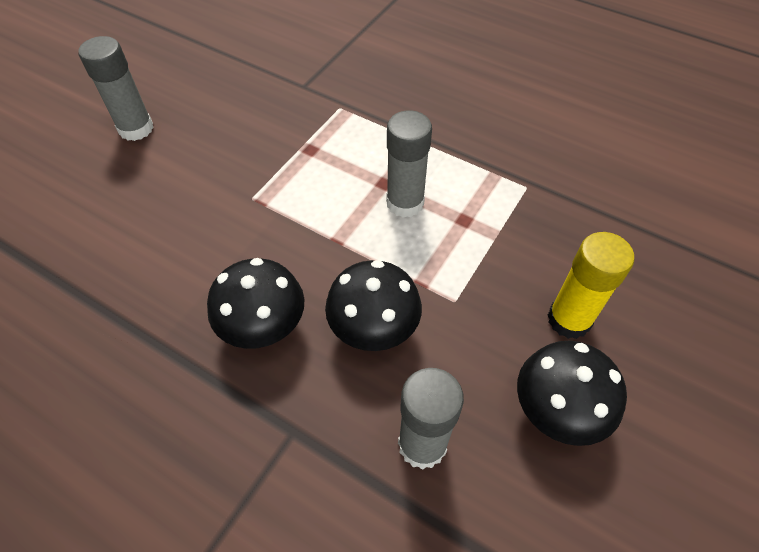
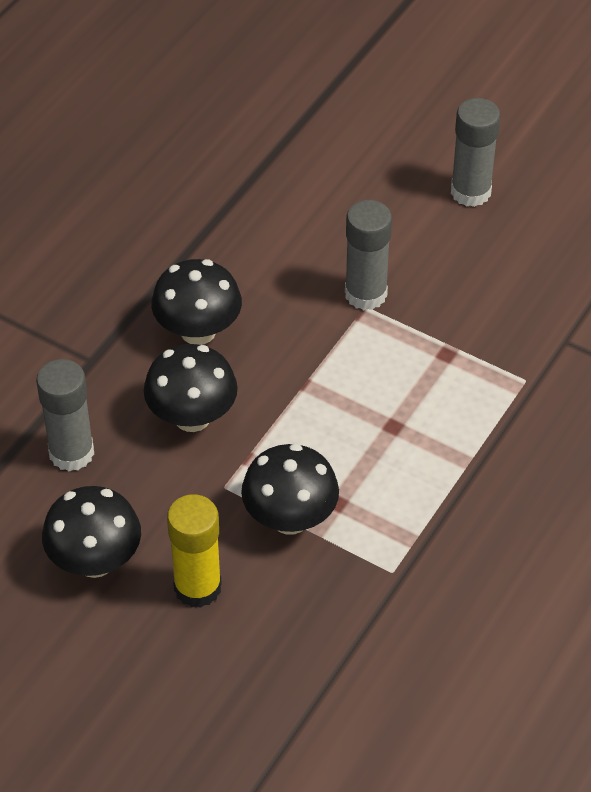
camera: 90 degrees right, 5 degrees down
grey glue stick [386,110,432,218] -> grey glue stick moved to [345,200,392,310]
none -> black mushroom [241,444,339,535]

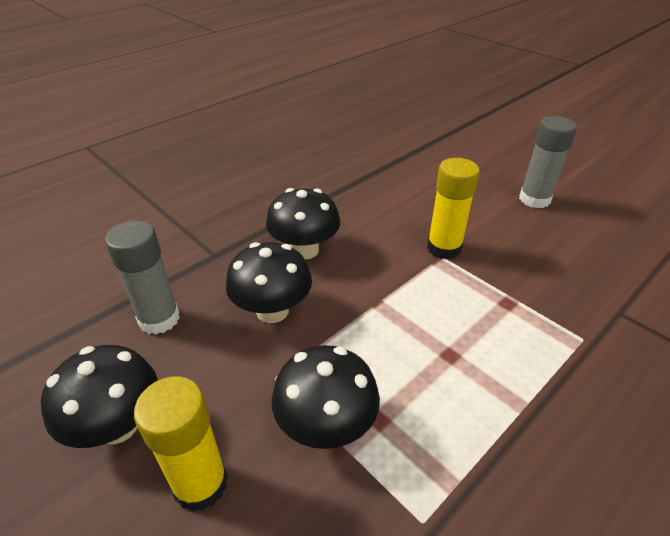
camera: 15 degrees right, 10 degrees down
grey glue stick [345,200,392,310] -> yellow glue stick [427,158,480,259]

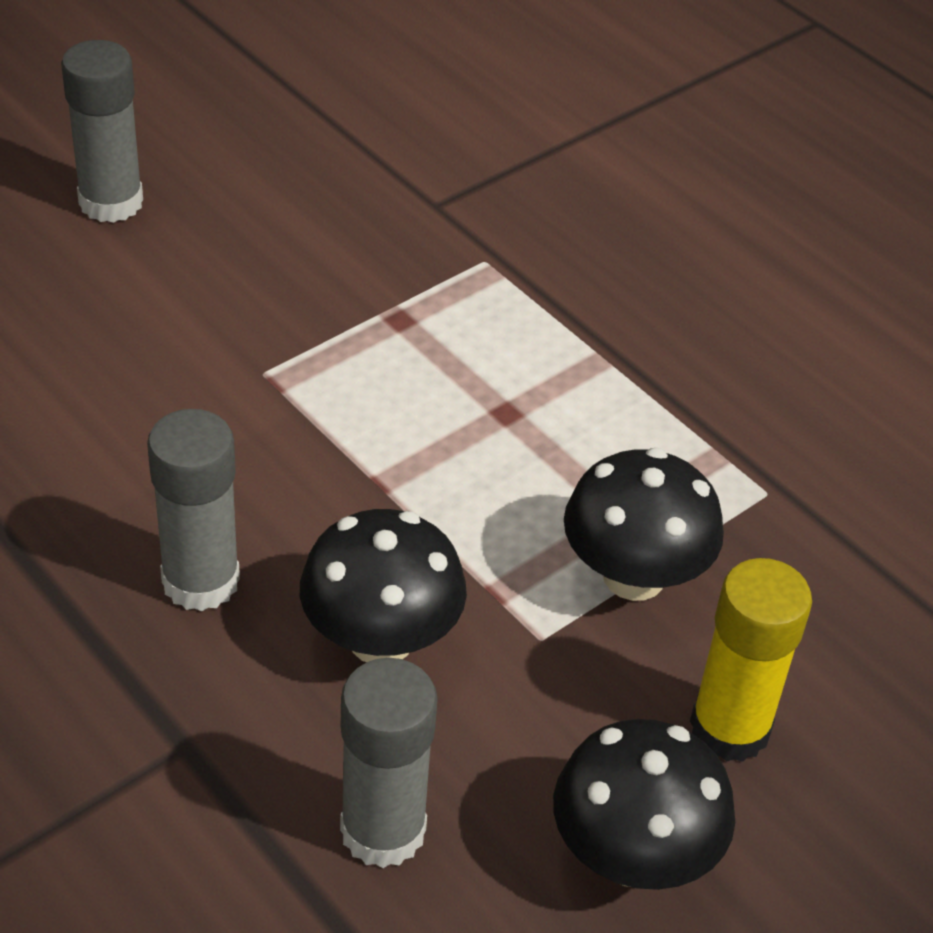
camera: 90 degrees left, 5 degrees up
black mushroom [266,188,340,260] -> grey glue stick [147,409,240,611]
yellow glue stick [427,158,480,259] -> none

